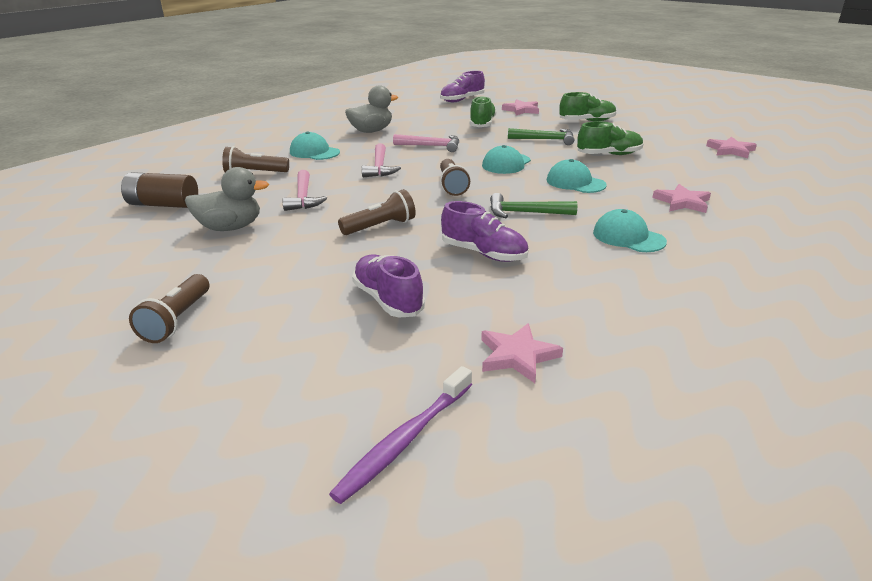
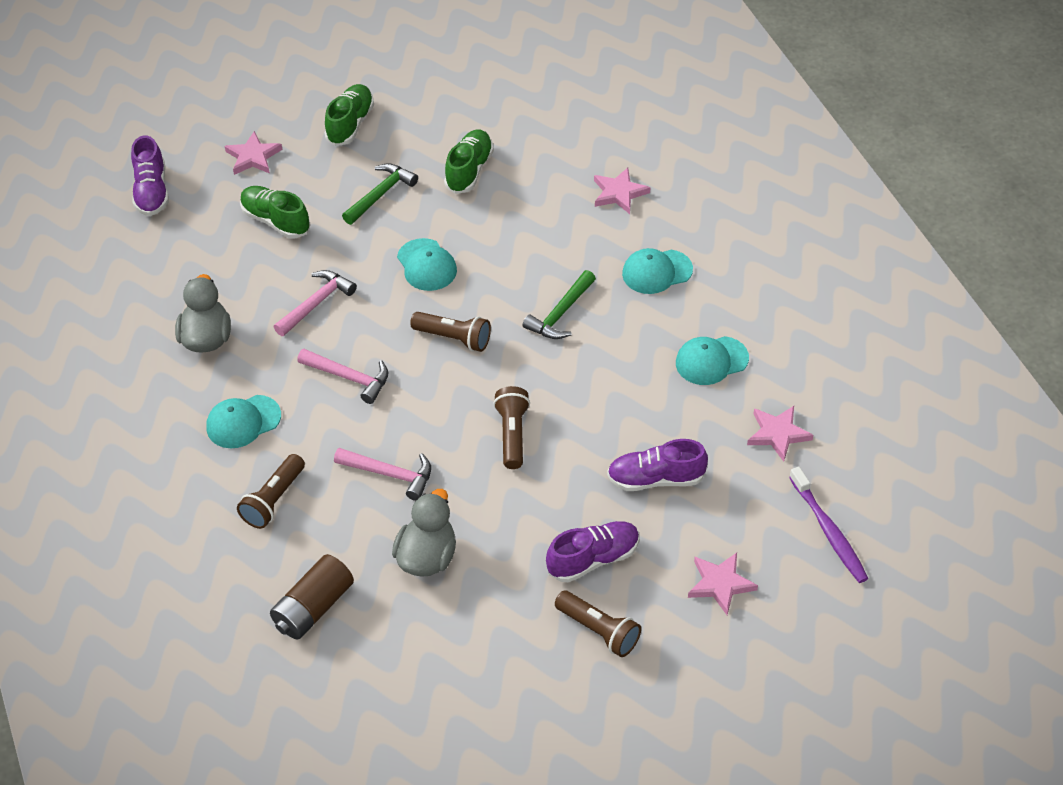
camera: 60 degrees left, 20 degrees up
purple shoe [441,201,529,262] -> purple shoe moved to [546,521,640,582]
turquoise cap [547,159,607,193] -> turquoise cap moved to [676,336,749,385]
pink star [706,137,757,158] -> pink star moved to [688,553,758,615]

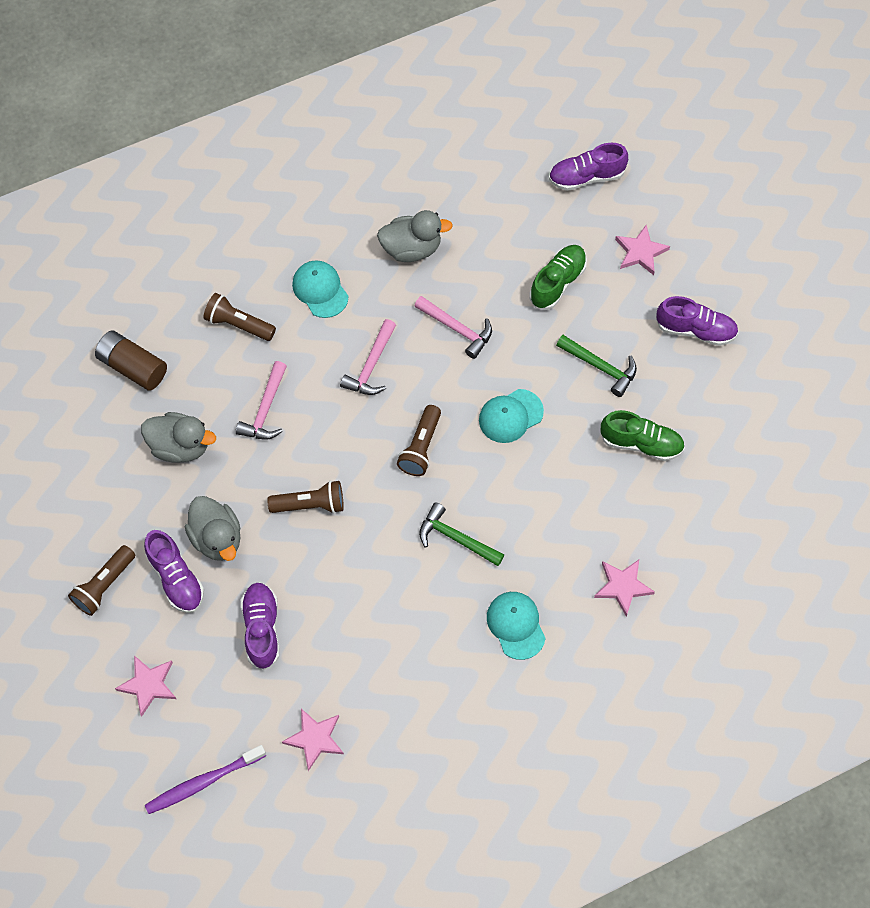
camera: 85 degrees right, 15 degrees up
green shoe [325,84,374,146] -> purple shoe [656,296,738,346]
turquoise cap [676,336,749,385] -> none
none -> grey duck [185,496,241,561]

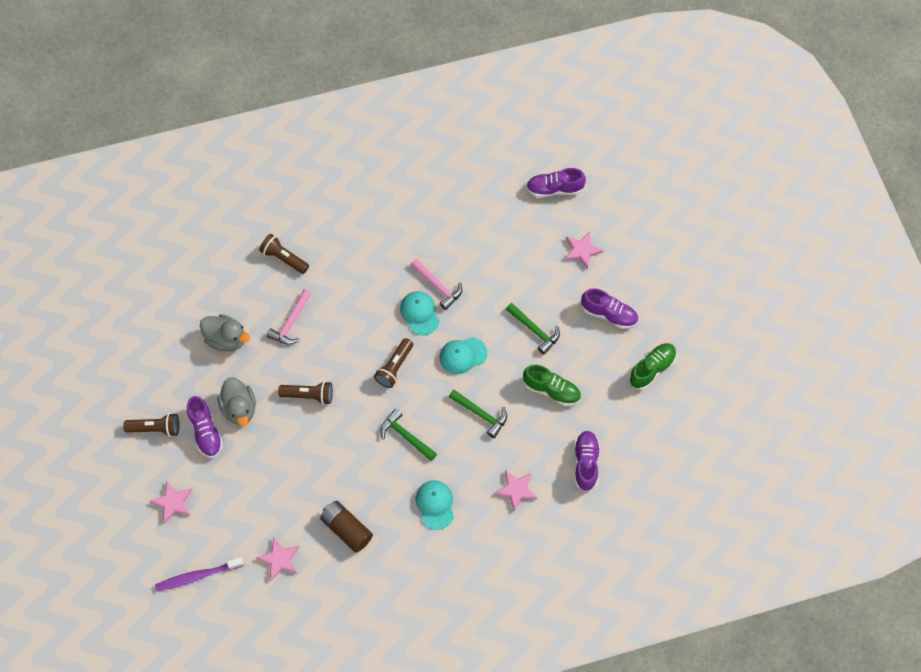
camera: 10 degrees right, 0 degrees up
brown flashlight [68,545,135,616] -> brown flashlight turned 135 degrees counterclockwise [123,413,179,437]
brown battery [95,330,167,391] -> brown battery moved to [320,501,373,553]
purple shoe [241,582,279,670] -> purple shoe moved to [574,431,600,492]
turquoise cap [292,260,349,318] -> turquoise cap moved to [400,291,440,335]
pink hammer [340,319,396,395] -> none
grey duck [377,210,453,262] -> none
green shoe [529,245,587,310] -> green shoe moved to [629,343,677,390]
none -> green hammer [449,390,507,438]

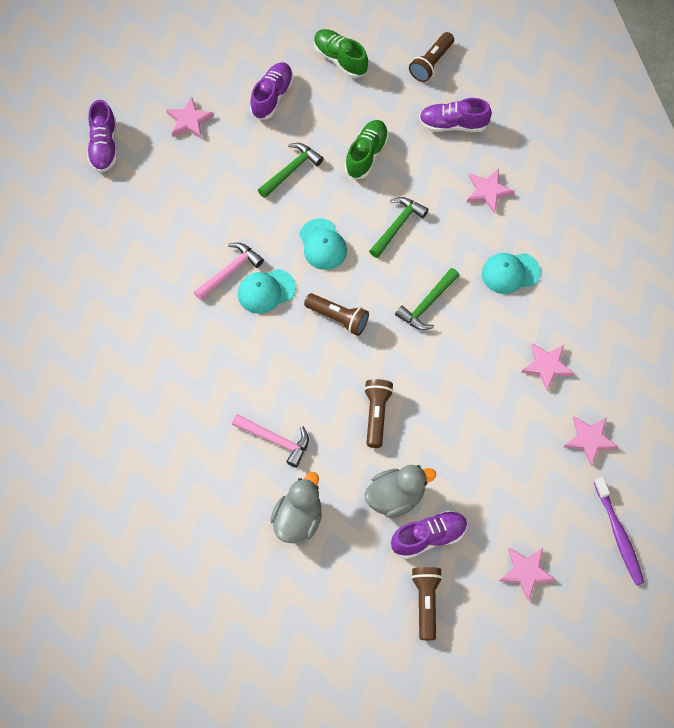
camera: 90 degrees left, 0 degrees up
brown flashlight [259,234,309,274] -> brown flashlight moved to [409,32,454,82]
brown battery [320,501,373,553] -> pink star [521,343,574,391]

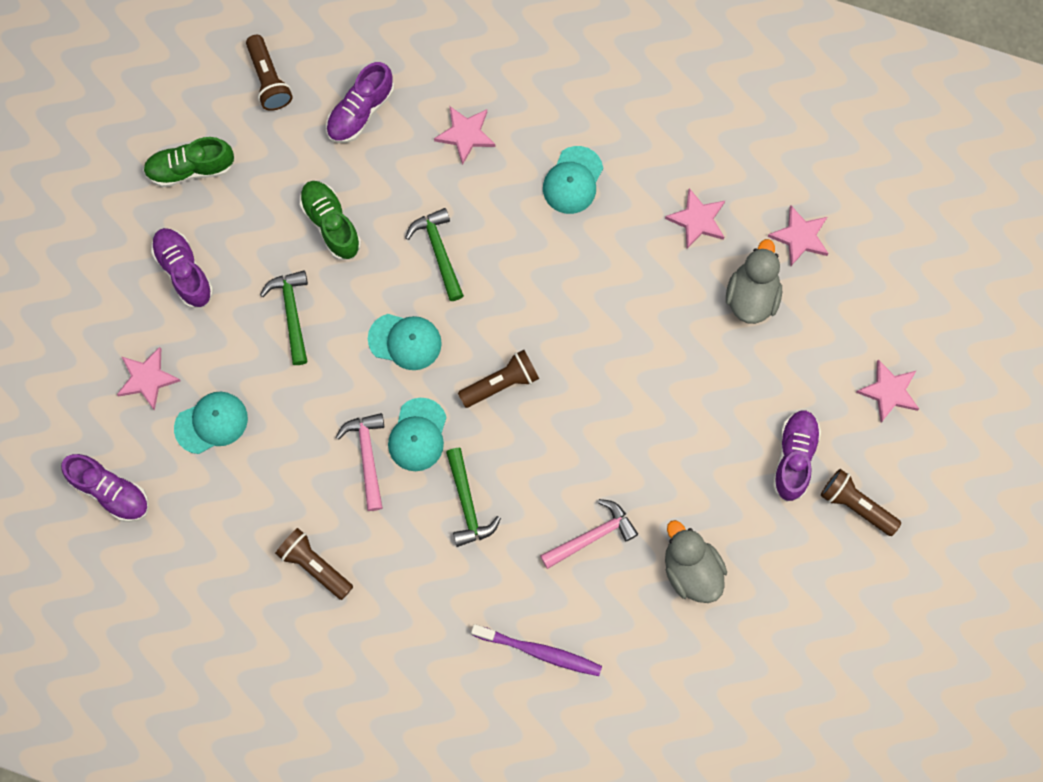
camera: 55 degrees left, 10 degrees up
brown flashlight [364,379,394,448] -> brown flashlight moved to [275,528,353,600]
grey duck [364,465,436,518] -> grey duck moved to [726,239,782,324]
green hammer [395,268,460,330] -> green hammer moved to [446,448,501,547]
purple toothbrush [594,477,644,586] -> purple toothbrush moved to [471,624,602,676]
none -> turquoise cap [174,392,248,454]

